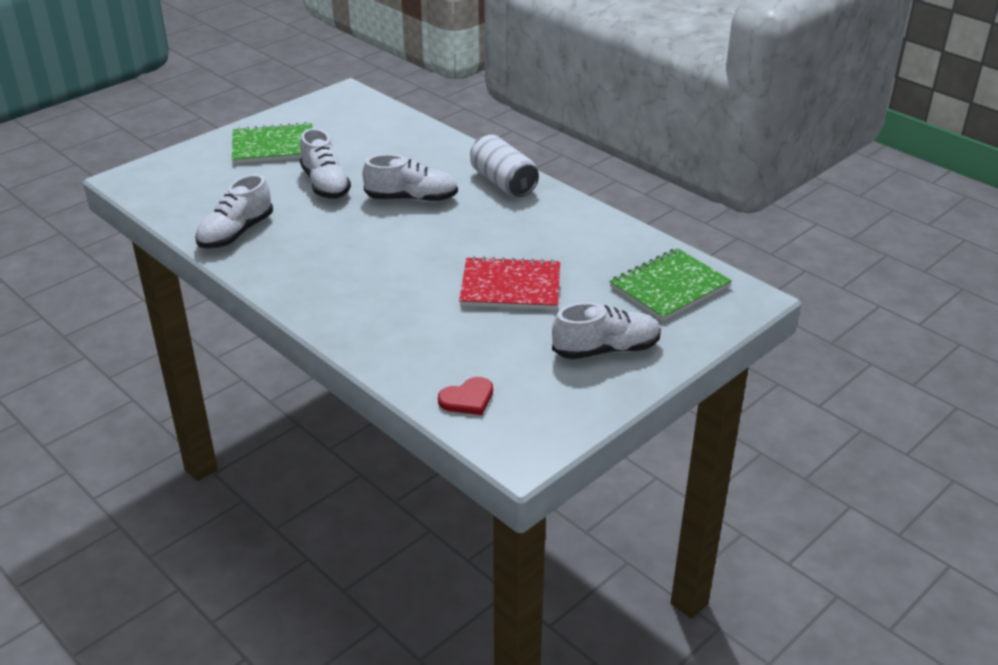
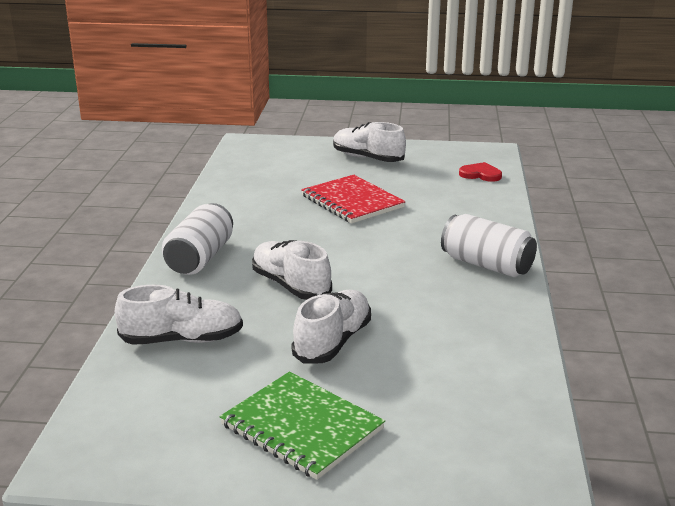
camera: 130 degrees left, 10 degrees down
white shoe [196,174,273,248] -> white shoe moved to [115,285,243,345]
green notebook [609,248,732,321] -> none
none -> white can [441,214,537,277]

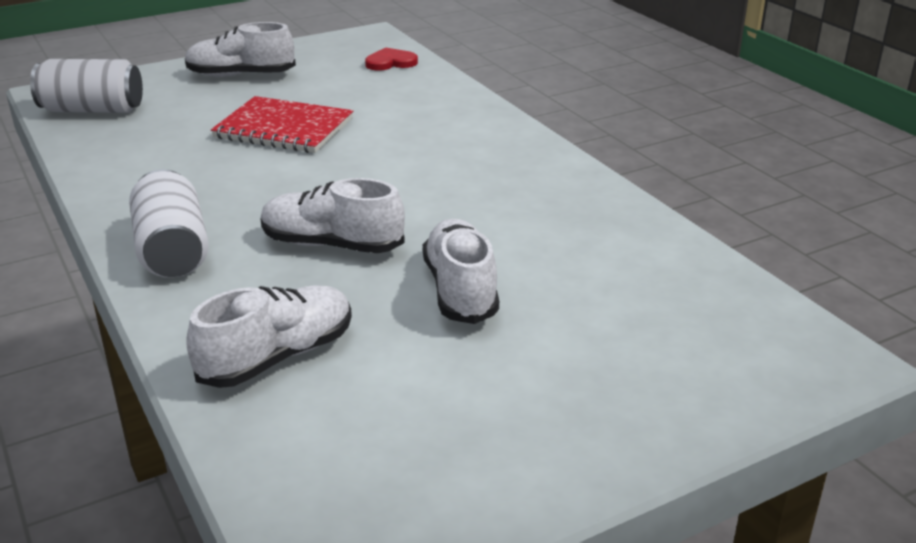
camera: 35 degrees left, 5 degrees up
green notebook [220,371,385,480] -> none
white can [441,214,537,277] -> white can moved to [30,59,143,113]

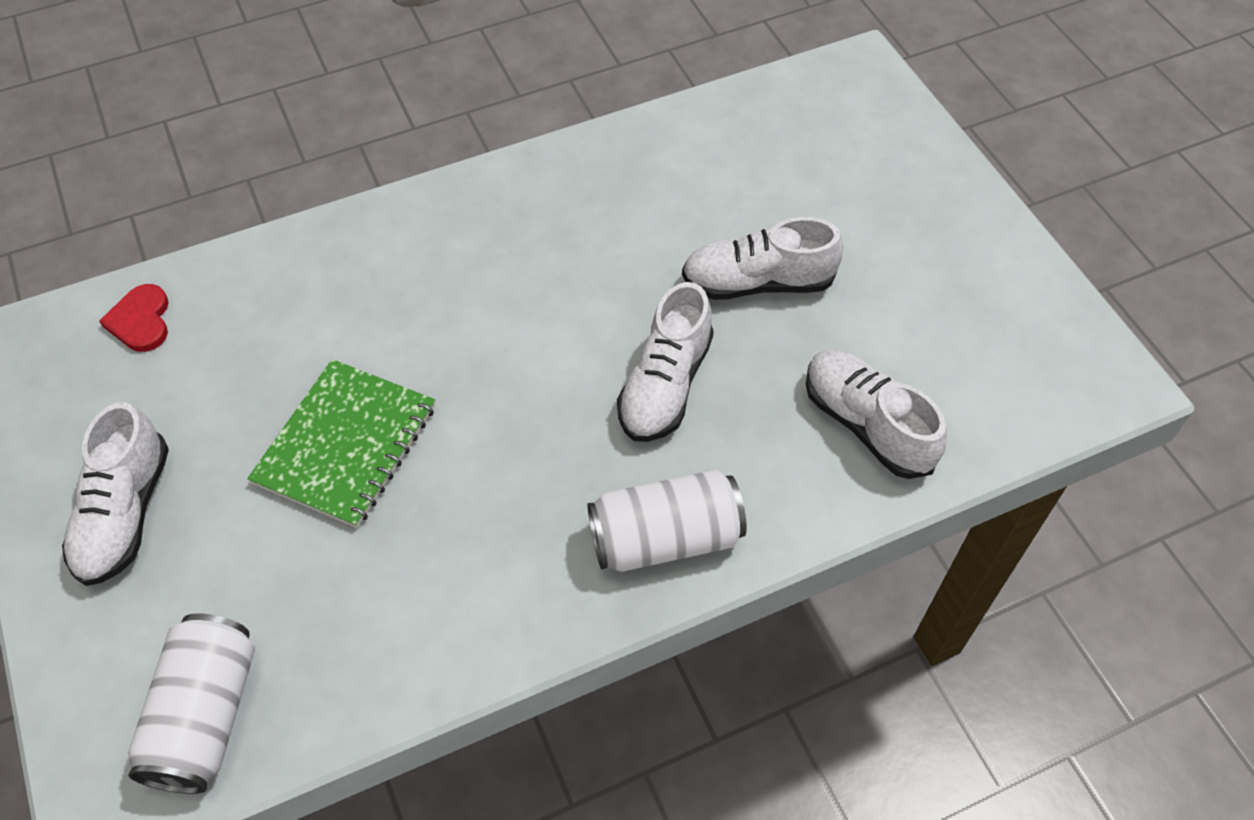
camera: 85 degrees left, 25 degrees up
red notebook [211,96,353,153] -> green notebook [247,359,435,528]

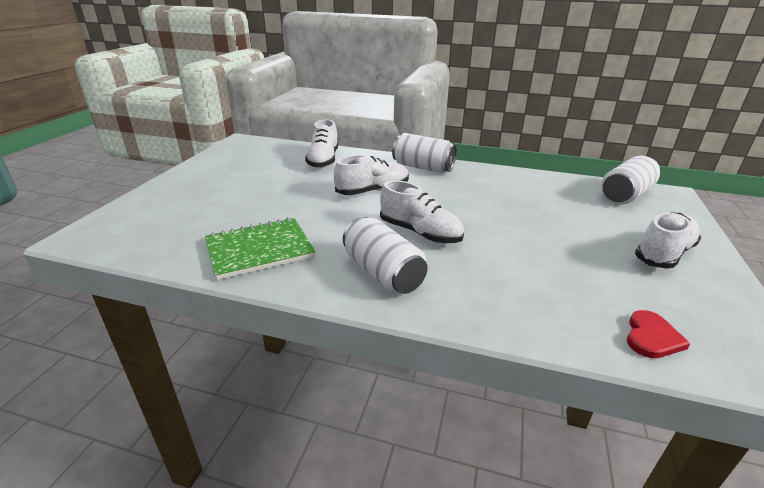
camera: 140 degrees left, 25 degrees down
green notebook [247,359,435,528] -> green notebook moved to [205,217,315,280]
white shoe [682,217,843,300] -> white shoe moved to [380,180,464,243]
none -> white can [343,216,428,294]

